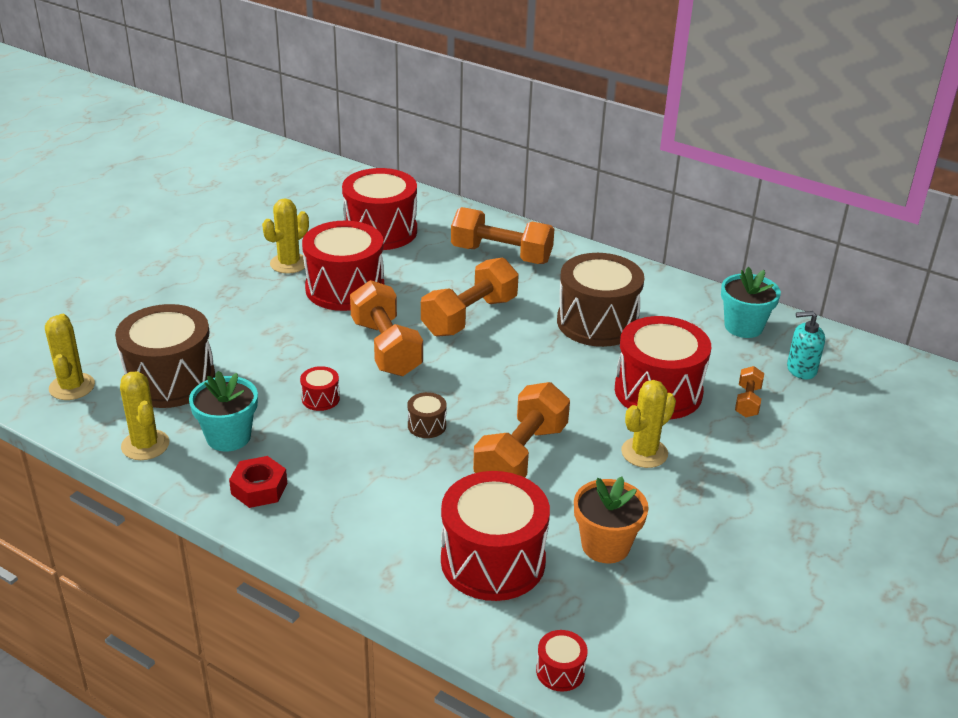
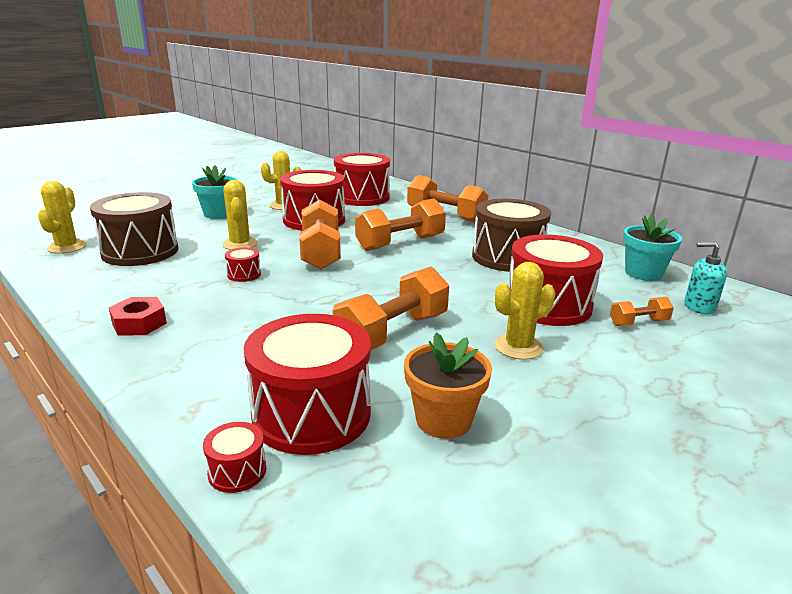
camera: 15 degrees right, 10 degrees down
yellow cactus [120,371,169,460] -> yellow cactus moved to [222,180,258,250]
turquoise flower pot [189,371,258,452] -> turquoise flower pot moved to [192,165,237,219]
brown drum [407,392,447,438] -> none
red drum [536,630,588,692] -> red drum moved to [203,422,266,493]
orange dumbbell [735,366,764,417] -> orange dumbbell turned 45 degrees clockwise [610,297,674,326]

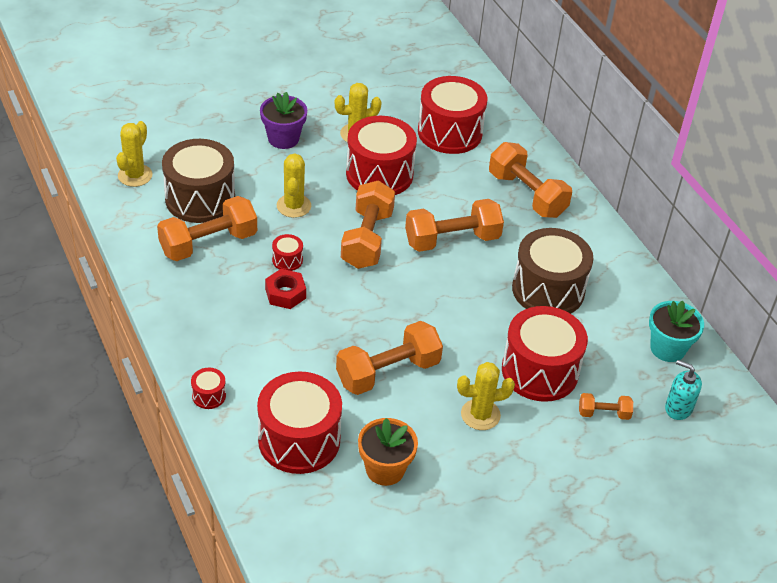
camera: 15 degrees right, 20 degrees up
red nut [109,297,167,336] -> red nut moved to [265,269,306,309]
turquoise flower pot [192,165,237,219] -> purple flower pot [260,92,307,149]
red drum [203,422,266,493] -> red drum moved to [191,368,226,409]
none -> orange dumbbell [157,196,257,261]

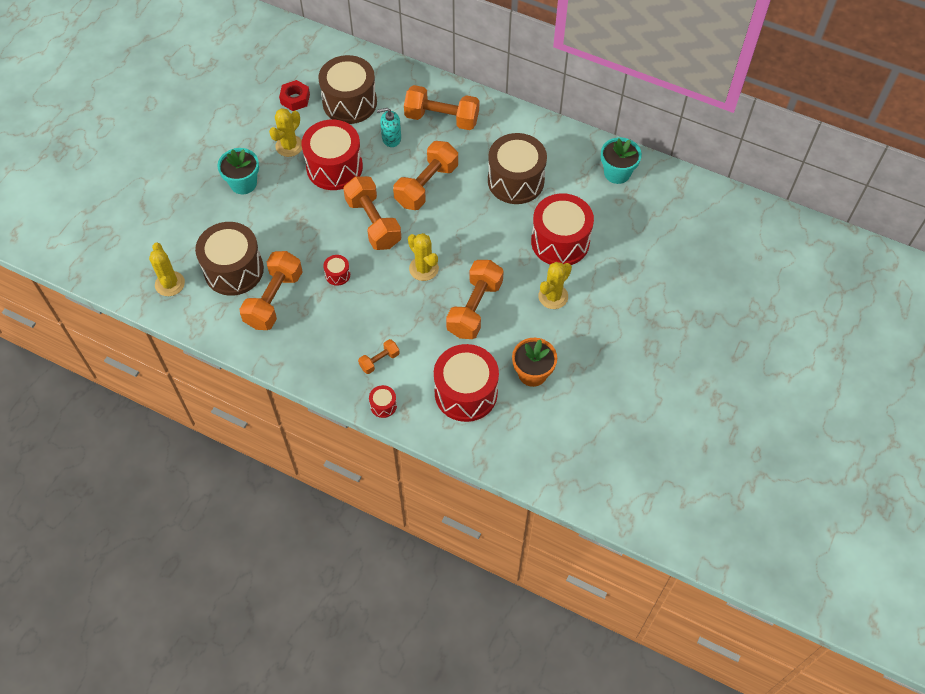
camera: 35 degrees left, 15 degrees up
purple flower pot [260,92,307,149] -> turquoise flower pot [217,148,259,194]
red nut [265,269,306,309] -> red nut moved to [279,80,310,111]
yellow cactus [277,153,311,218] -> yellow cactus moved to [408,233,439,281]
red drum [418,76,488,154] -> brown drum [318,55,377,124]
orange dumbbell [579,393,633,420] -> orange dumbbell moved to [358,339,400,374]
turquoise soap dispenser [665,360,702,420] -> turquoise soap dispenser moved to [377,108,401,147]

